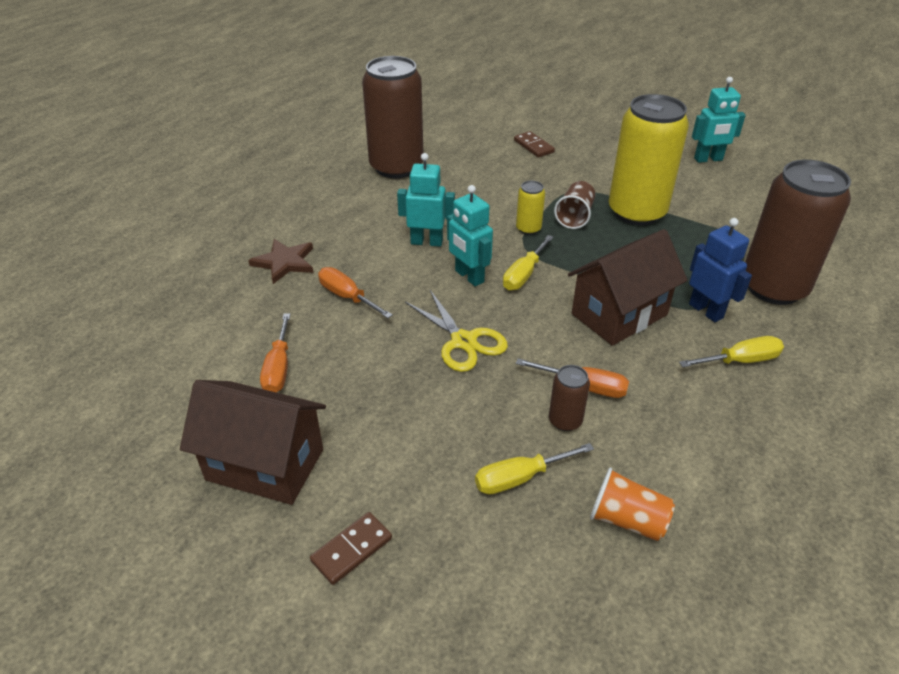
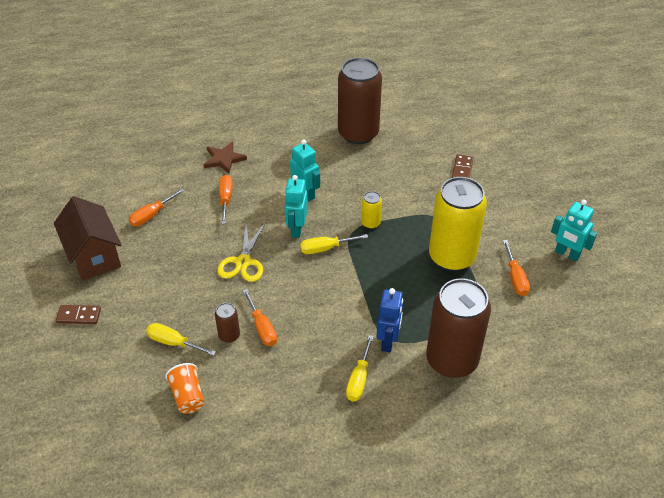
camera: 45 degrees right, 5 degrees up
brown cup [554,181,595,229] -> none
brown house [568,229,687,346] -> none
yellow screwdriver [679,336,784,367] -> yellow screwdriver turned 75 degrees clockwise [346,335,374,401]
none -> orange screwdriver [503,240,530,296]

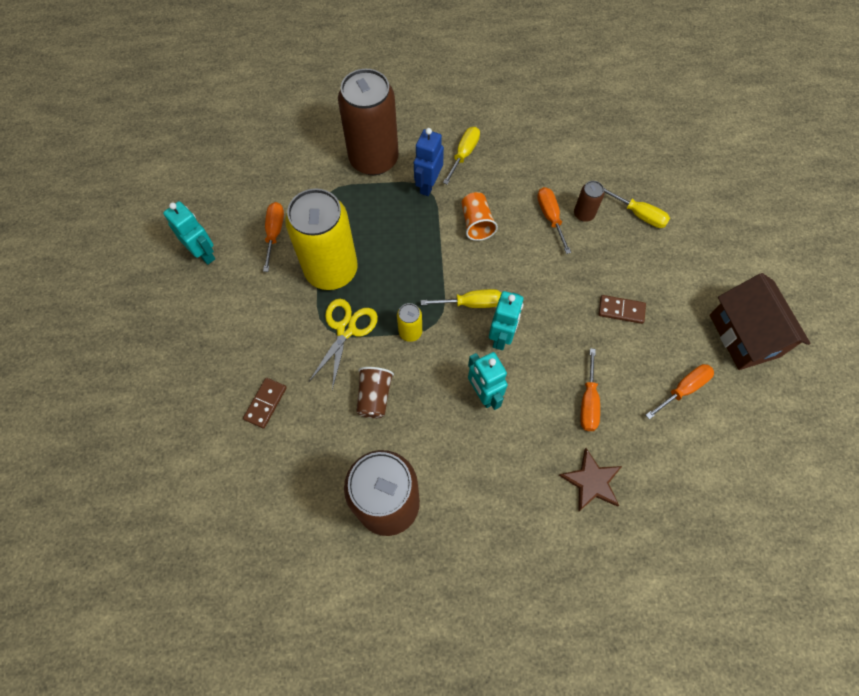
camera: 170 degrees left, 20 degrees up
brown domino [56,305,101,324] -> brown domino moved to [599,295,646,324]
orange cup [165,363,204,414] -> orange cup moved to [462,192,498,241]
yellow scissors [217,224,265,282] -> yellow scissors moved to [309,299,378,390]
none -> brown cup [356,367,394,418]

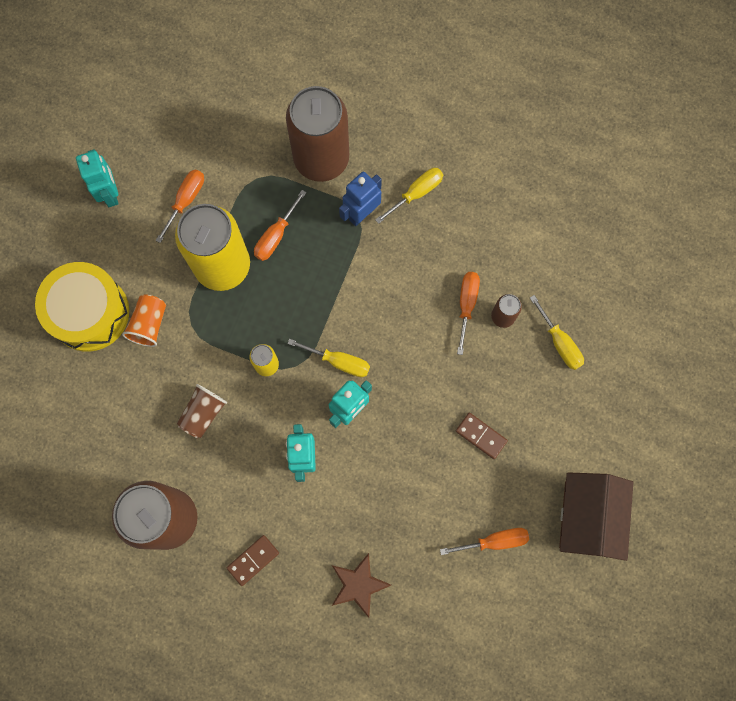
camera: 25 degrees right, 10 degrees up
brown domino [243,378,287,428] -> brown domino moved to [227,535,279,586]
yellow scissors [309,299,378,390] -> none
orange cup [462,192,498,241] -> orange cup moved to [122,294,166,347]
orange screwdriver [580,348,600,431] -> orange screwdriver moved to [254,190,307,261]
none -> yellow drum [35,262,129,352]

